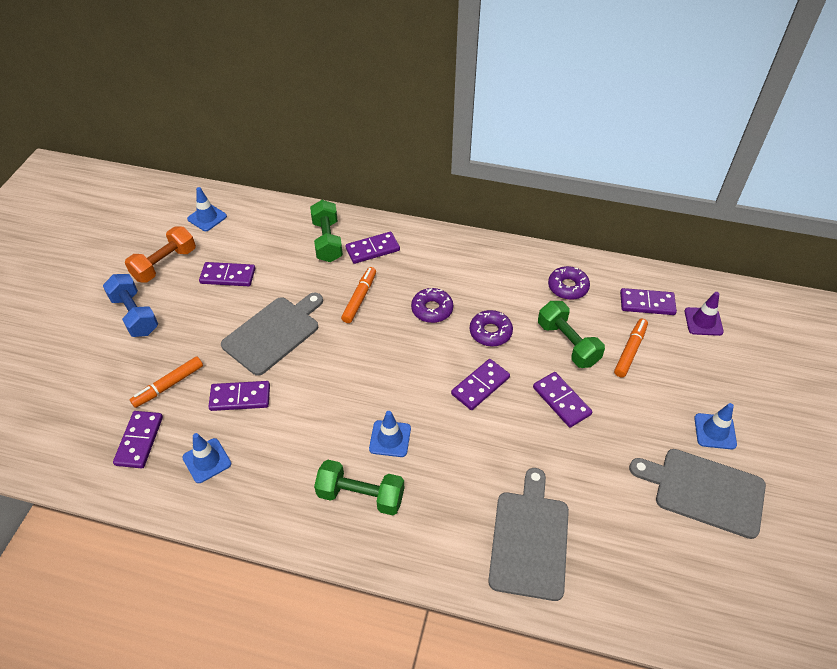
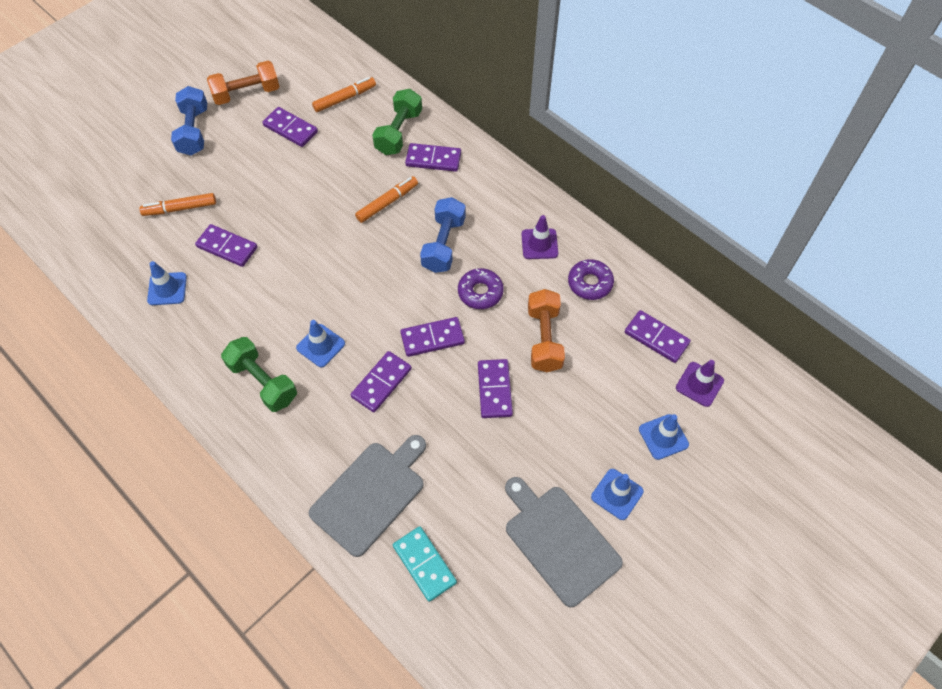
camera: 30 degrees right, 10 degrees up
purple domino [113,411,163,468] -> purple domino moved to [351,351,412,413]
blue traffic cone [187,187,227,231] -> blue traffic cone moved to [639,414,689,460]
grey cutting board [221,293,323,376] -> none
purple donut [411,288,453,323] -> blue dumbbell [420,197,466,273]
green dumbbell [538,301,605,368] -> orange dumbbell [528,289,565,372]
orange marker [614,319,648,377] -> orange marker moved to [312,77,376,112]
none -> turquoise domino [393,526,457,602]
none -> purple traffic cone [521,215,558,259]

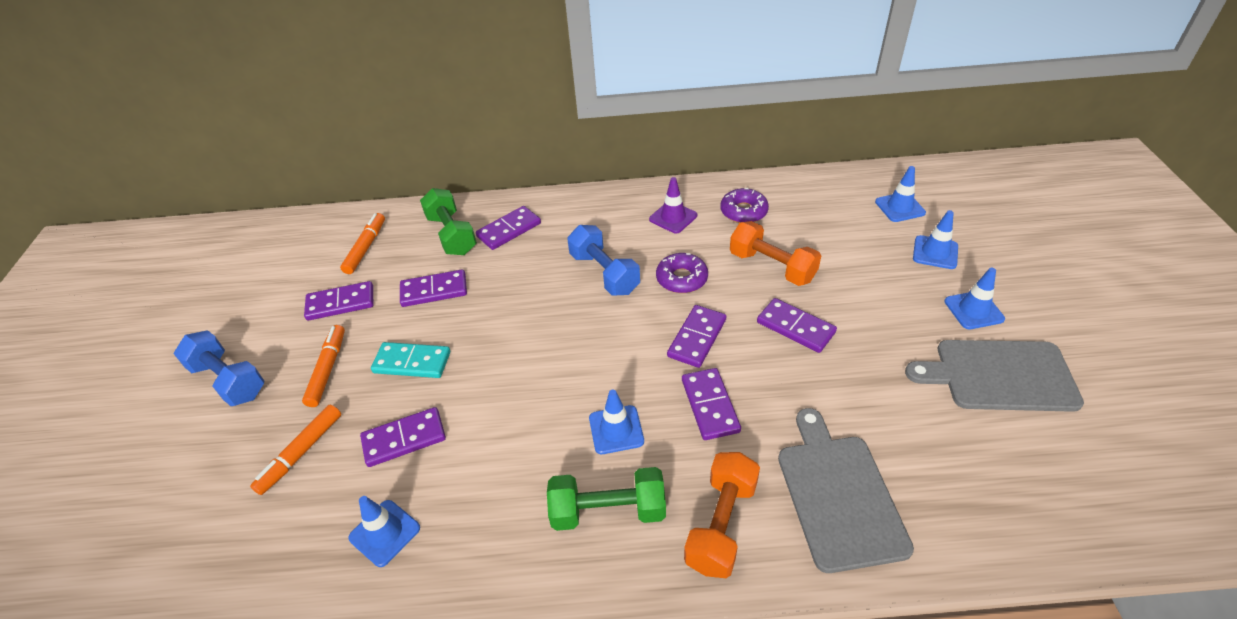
camera: 45 degrees left, 15 degrees down
orange dumbbell [207,61,280,105] -> orange dumbbell moved to [684,452,760,578]
orange marker [355,176,418,223] -> orange marker moved to [302,325,345,407]
turquoise domino [393,526,457,602] -> turquoise domino moved to [371,342,450,378]
purple domino [625,310,691,363] -> purple domino moved to [400,270,467,307]
purple traffic cone [676,360,724,407] -> blue traffic cone [875,166,926,222]

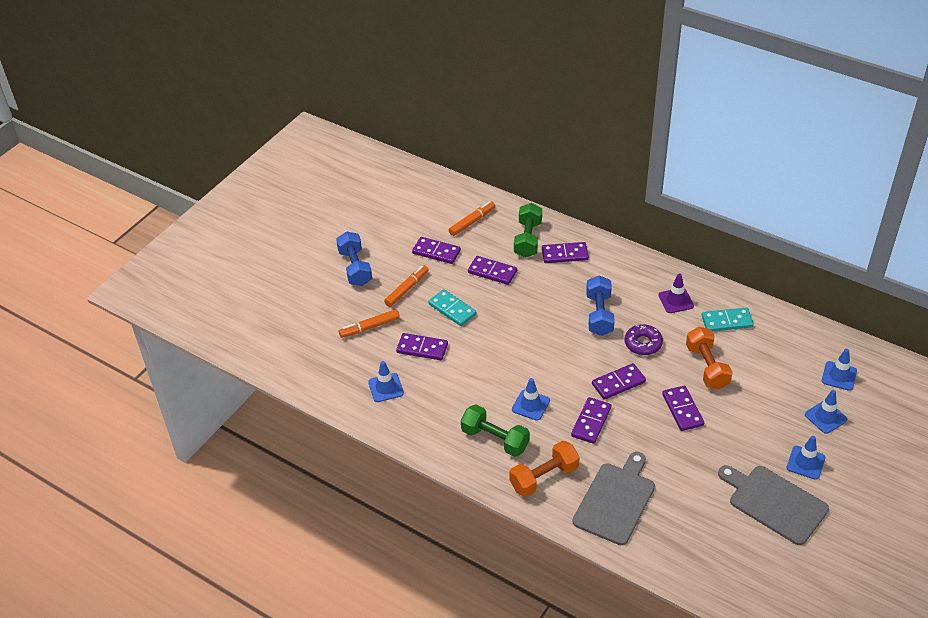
camera: 35 degrees right, 0 degrees up
purple donut [721,188,769,223] -> turquoise domino [702,308,754,331]

